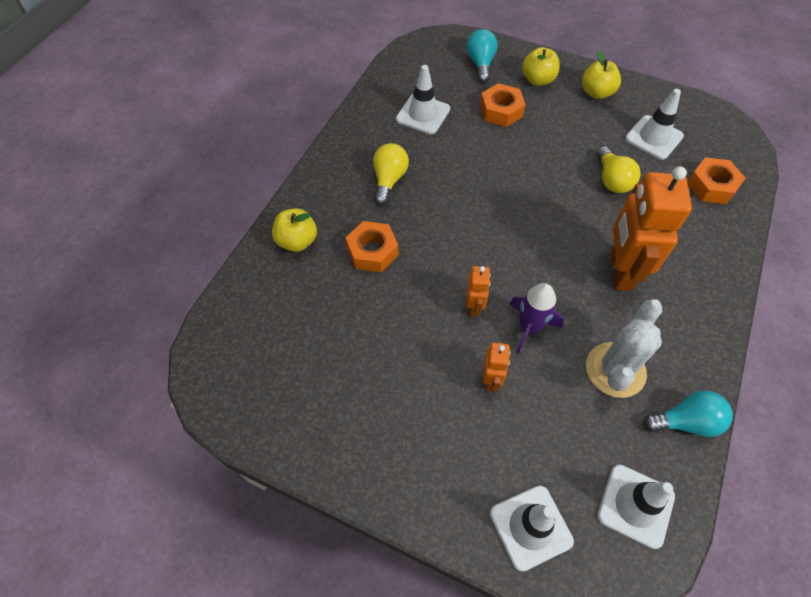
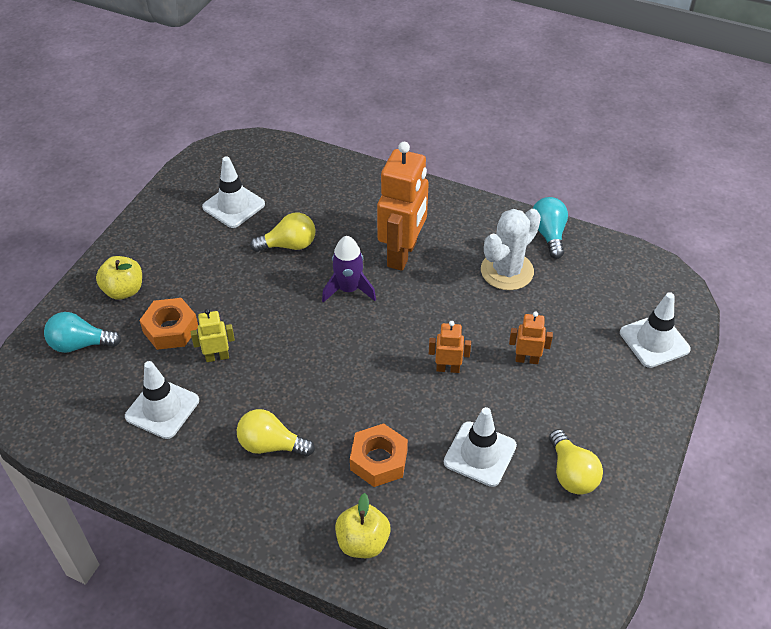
camera: 90 degrees left, 10 degrees down
purple rocket [509,283,564,354] -> purple rocket moved to [322,236,376,303]
yellow apple [582,51,621,99] -> none
white cactus [586,299,662,398] -> white cactus turned 75 degrees counterclockwise [481,209,541,290]
white traffic cone [597,464,675,549] -> white traffic cone moved to [444,407,517,487]
orange robot [611,166,692,291] -> orange robot turned 75 degrees counterclockwise [377,142,429,271]
orange nut [687,157,745,204] -> none
none -> yellow robot [191,309,235,362]
none -> yellow light bulb [549,429,603,495]

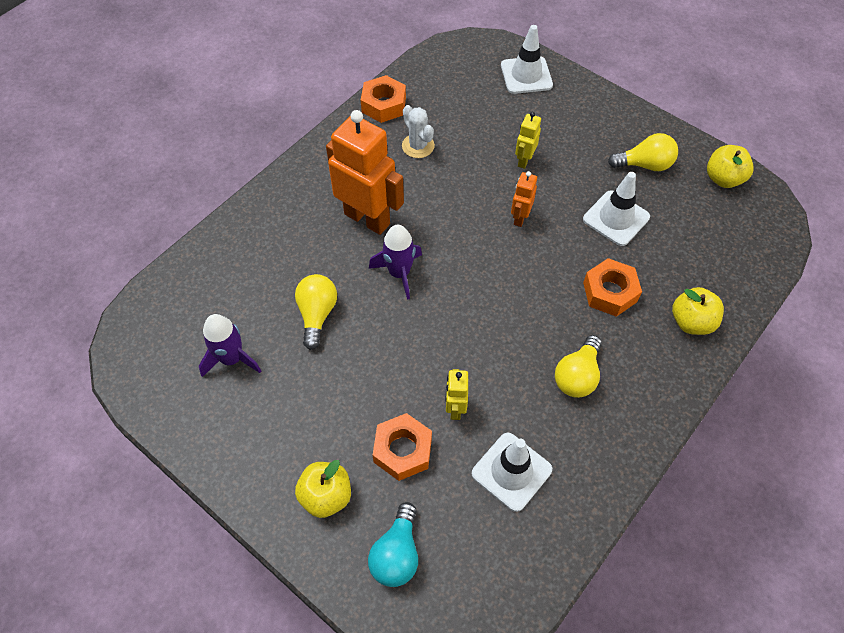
camera: 75 degrees left, 10 degrees up
white traffic cone [202,156,265,228] -> purple rocket [199,314,261,377]
white cactus [481,209,541,290] -> white cactus [402,105,435,158], size x0.64
orange robot [509,311,553,364] -> yellow robot [515,112,541,169]
turquoise light bulb [532,197,568,259] -> orange nut [361,75,406,123]
none -> yellow apple [707,145,754,188]

